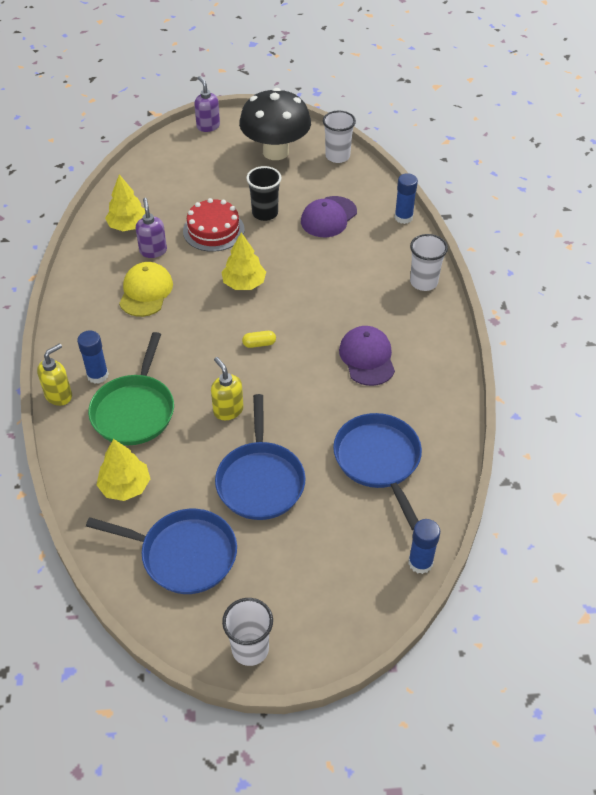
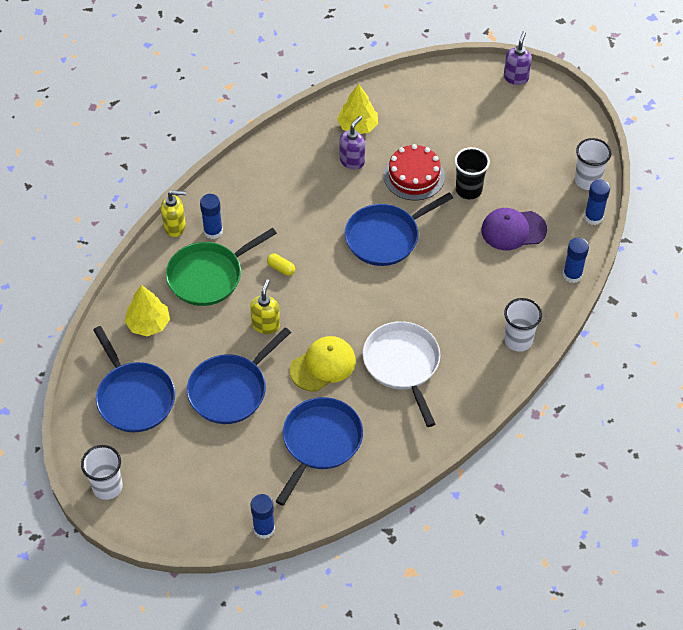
camera: 45 degrees right, 5 degrees up
yellow cap [119,262,173,317] -> yellow cap moved to [290,336,356,391]
yellow tree [222,232,266,290] -> blue pan [345,192,453,266]
black mushroom [239,88,311,160] -> none
yellow capsule [242,331,276,348] -> yellow capsule moved to [267,254,295,276]
purple cap [339,326,395,386] -> white pan [362,321,440,427]
none -> blue glue stick [584,180,610,225]

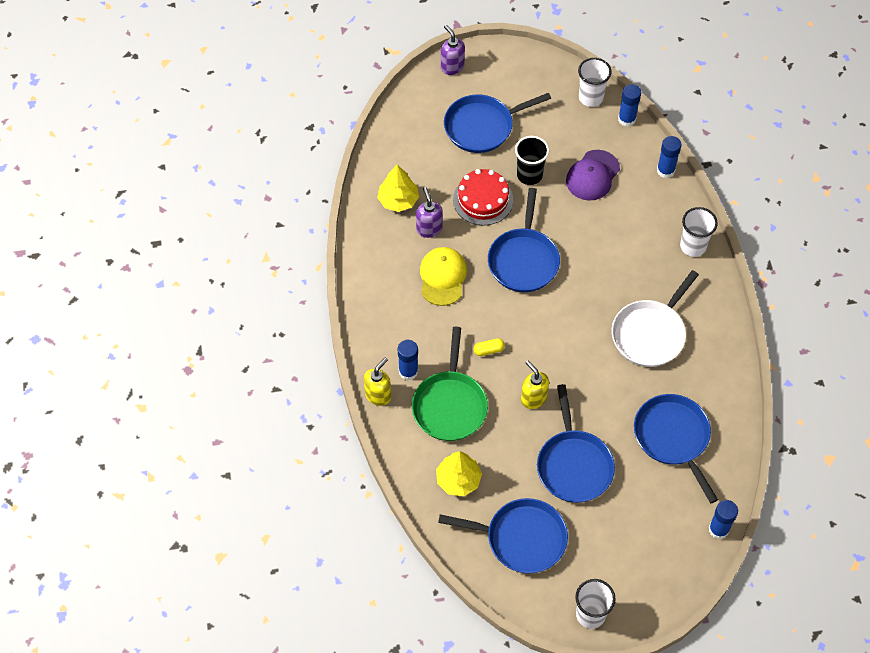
camera: 50 degrees left, 5 degrees up
yellow cap [290,336,356,391] -> yellow cap moved to [420,247,467,306]
white pan [362,321,440,427] -> white pan turned 75 degrees counterclockwise [612,270,699,367]
none -> blue pan [444,93,551,153]

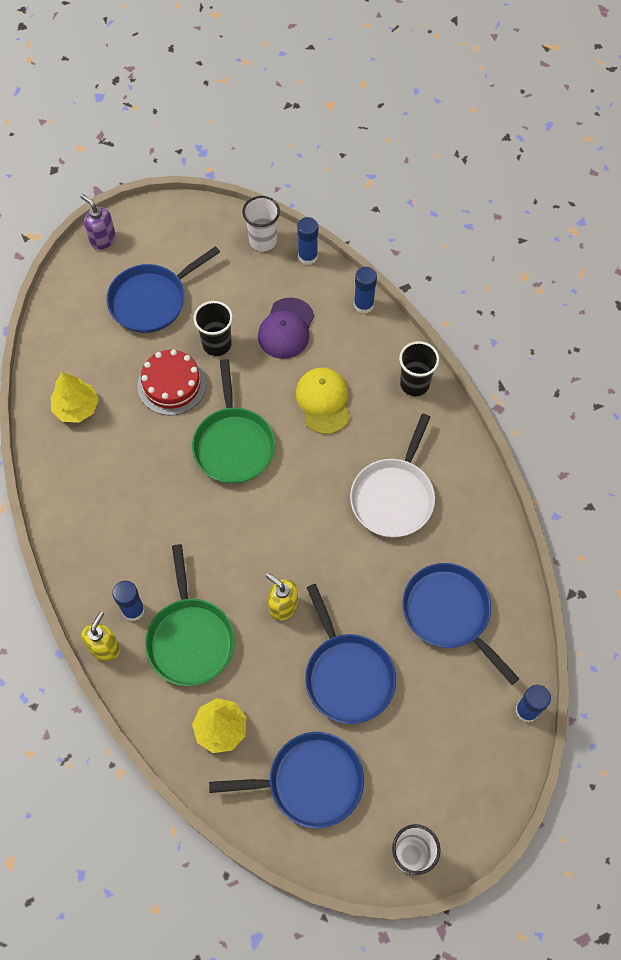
camera: 15 degrees left, 5 degrees up
purple soap dispenser [416,187,443,238] -> none
yellow cap [420,247,467,306] -> yellow cap moved to [296,367,350,434]
yellow capsule [474,338,505,356] -> none
blue pan [488,188,560,292] -> green pan [192,359,275,484]
white cup [680,207,718,257] -> black cup [399,341,439,396]

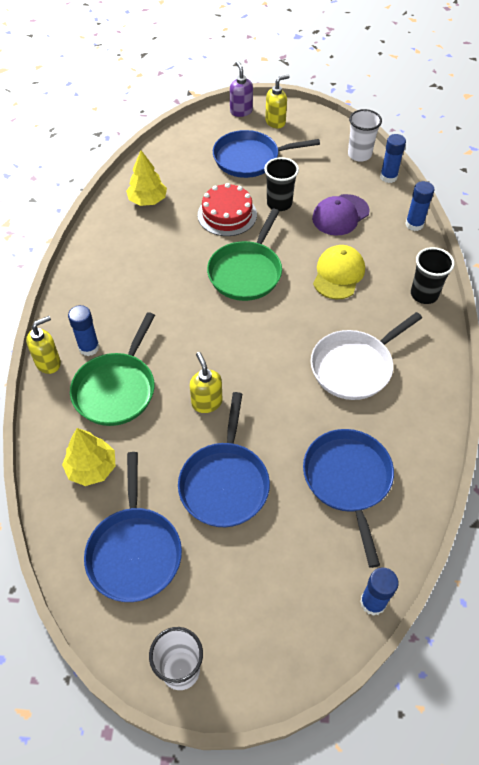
camera: 30 degrees right, 10 degrees down
blue pan [209,732,364,828] -> blue pan turned 60 degrees clockwise [84,452,182,602]
none -> yellow soap dispenser [265,75,290,128]

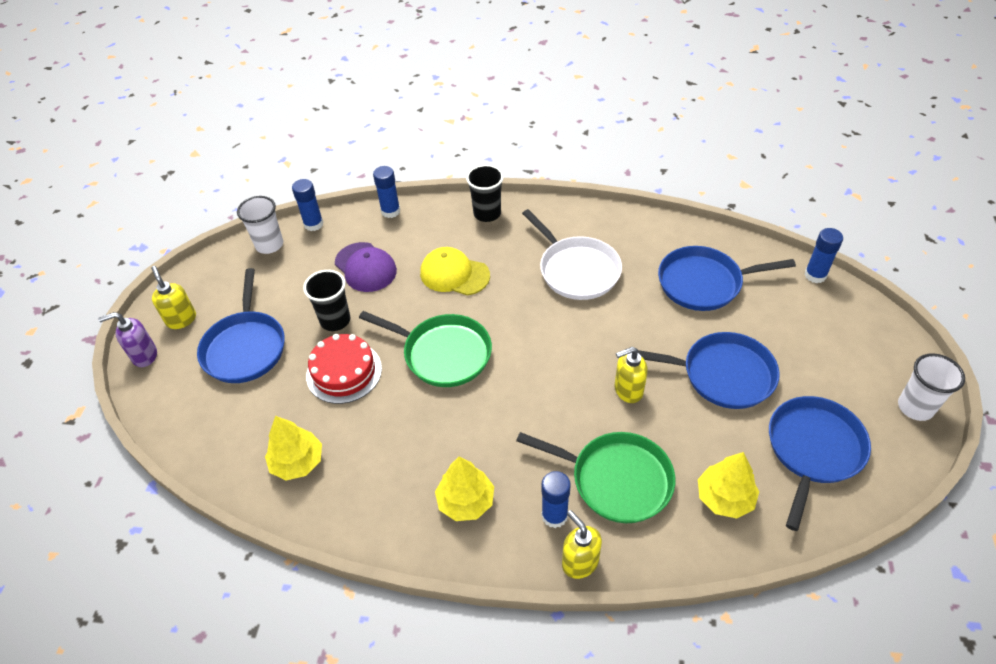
camera: 85 degrees left, 5 degrees down
blue pan [84,452,182,602] -> blue pan turned 60 degrees counterclockwise [769,396,871,531]
none -> yellow tree [435,457,494,521]

